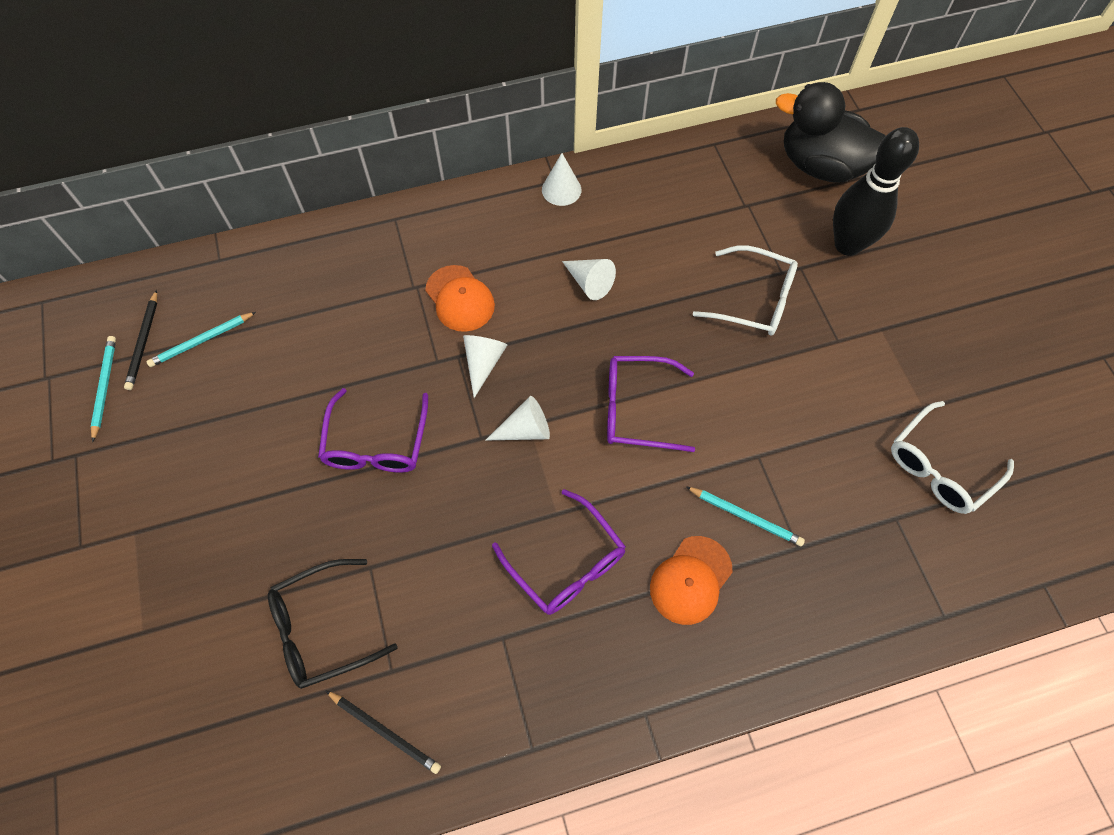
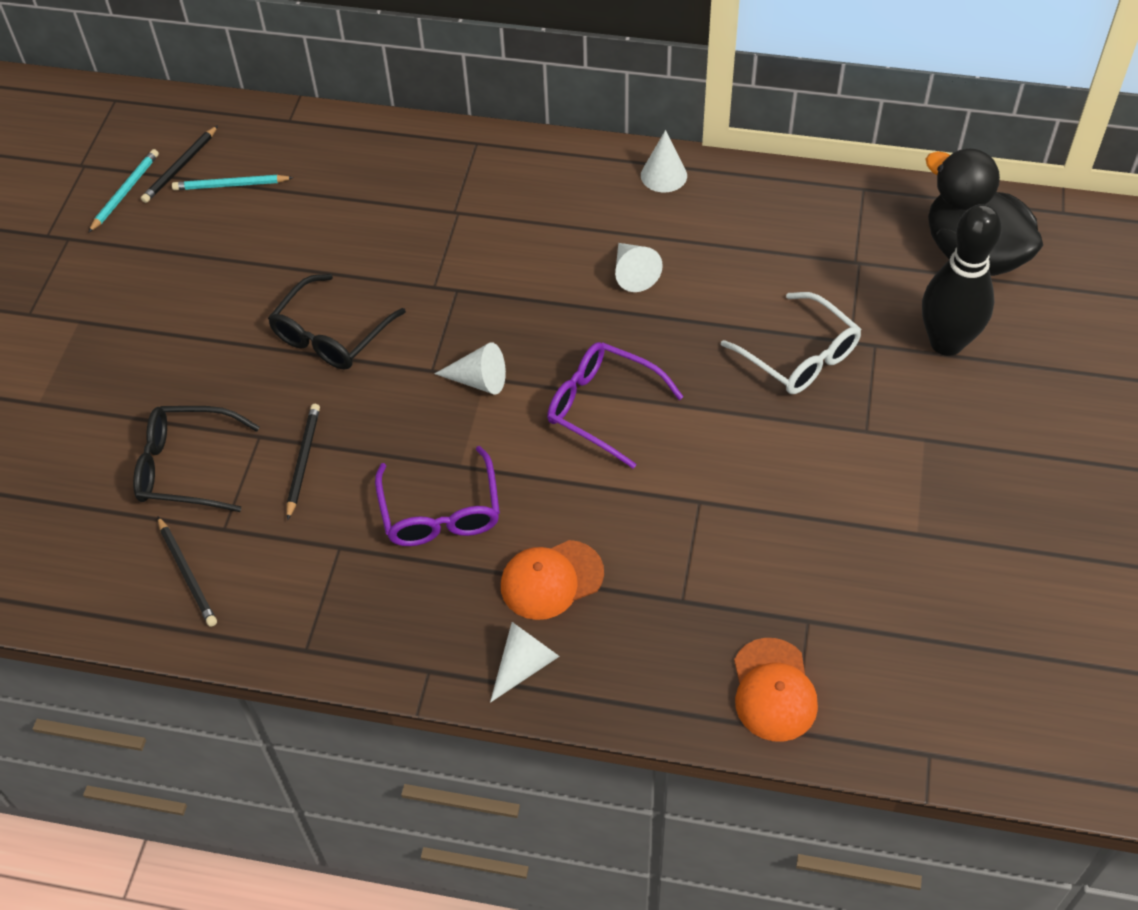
camera: 30 degrees right, 10 degrees down
purple glasses [318,388,428,472] -> black glasses [268,274,406,370]
orange cap [425,265,495,332] -> orange cap moved to [734,638,818,742]
white cone [463,335,507,398] -> white cone moved to [490,622,560,703]
turquoise pencil [686,487,805,546] -> none
white glasses [891,401,1014,514] -> none
none -> black pencil [287,404,320,520]

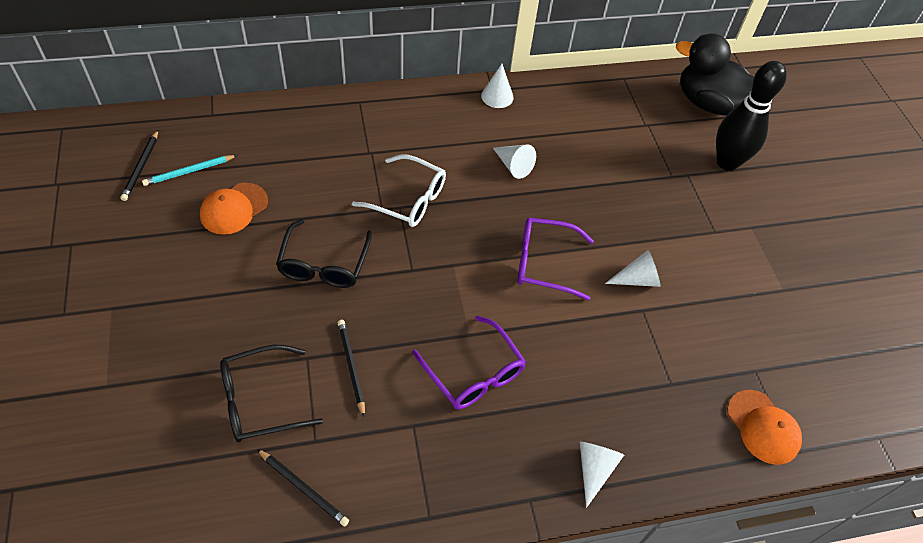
camera: 30 degrees left, 0 degrees up
turquoise pencil [88,149,159,233] -> none
white cone [434,342,506,394] -> white cone moved to [605,250,661,287]
orange cap [501,540,604,620] -> orange cap moved to [200,183,268,235]
white glasses [721,292,861,394] -> white glasses moved to [352,154,446,227]

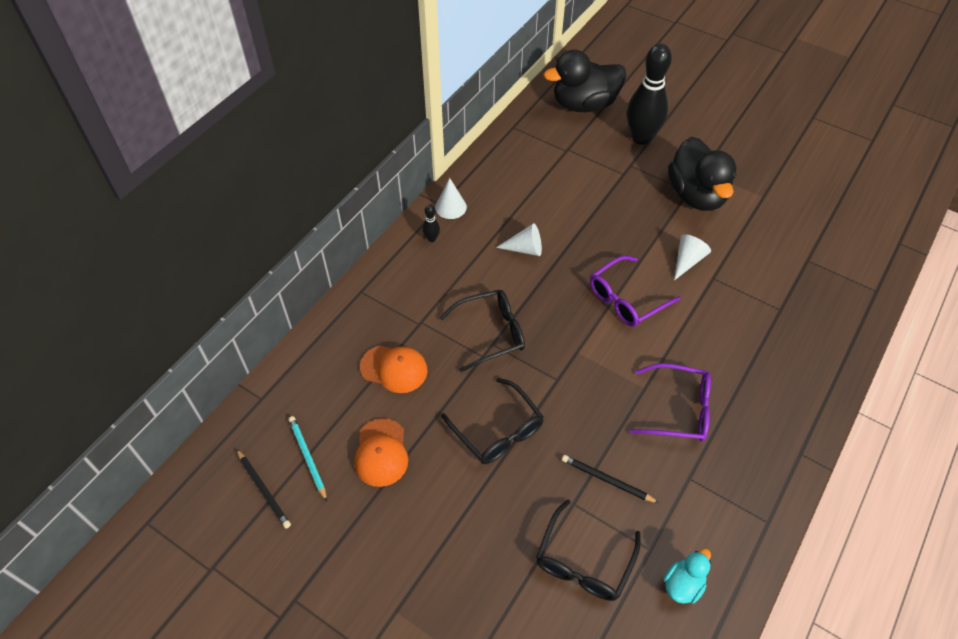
camera: 40 degrees left, 0 degrees up
turquoise pencil [142,155,237,186] -> turquoise pencil turned 135 degrees clockwise [289,416,327,502]
black pencil [257,449,349,527] -> turquoise duck [664,548,711,604]
white glasses [352,154,446,227] -> black glasses [439,290,525,372]
white cone [580,441,624,508] -> none
orange cap [727,390,802,465] -> orange cap moved to [360,345,428,393]
none -> black bowling pin [422,204,440,242]
none -> black duck [668,137,737,211]

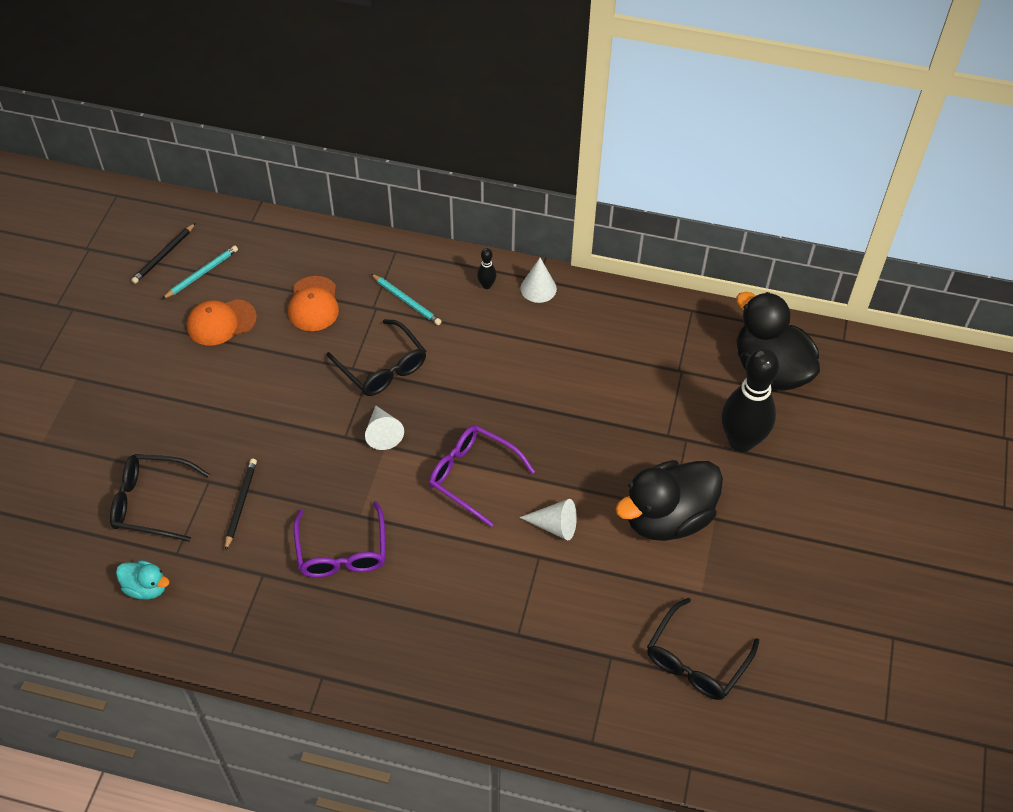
camera: 70 degrees right, 0 degrees up
black glasses [441,378,544,464] -> black glasses moved to [647,598,759,700]
white cone [496,223,542,256] -> white cone moved to [365,406,404,450]
none -> turquoise pencil [371,274,442,325]

